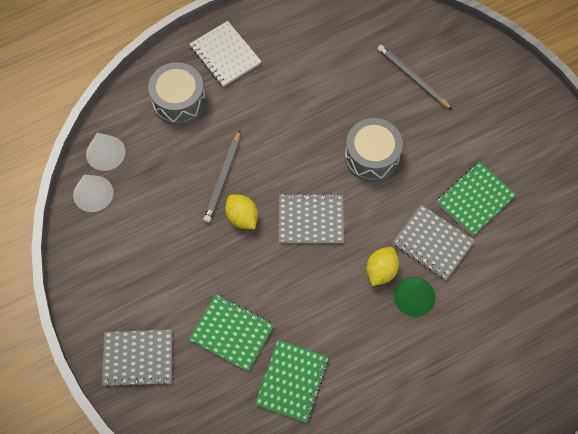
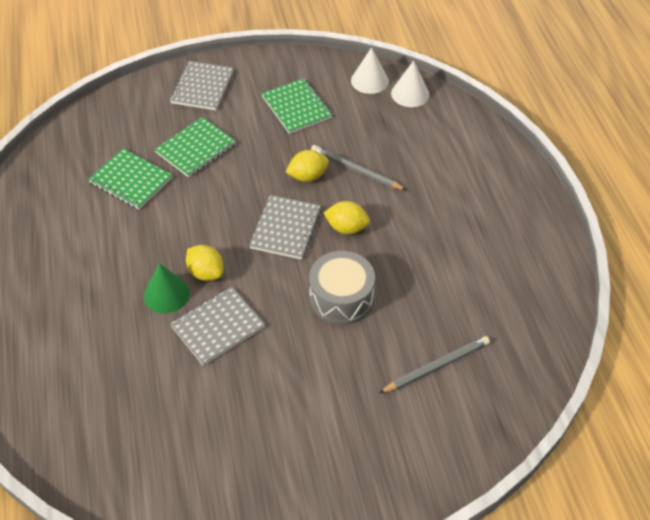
camera: 105 degrees right, 15 degrees down
grey drum [148,62,206,125] -> none
white notebook [190,21,262,87] -> none
green notebook [437,162,517,236] -> green notebook moved to [261,78,332,134]
none -> yellow lemon [324,201,370,234]

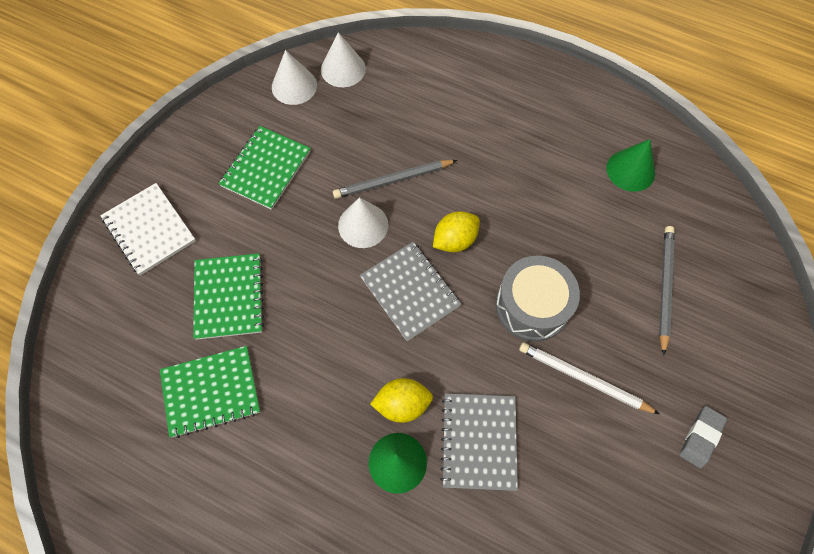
camera: 50 degrees left, 15 degrees up
grey notebook [170,61,234,110] -> white notebook [100,183,196,275]
green notebook [261,78,332,134] -> green notebook turned 75 degrees counterclockwise [219,126,311,210]
yellow lemon [286,150,329,182] -> white cone [338,197,388,248]
none -> white pencil [519,342,659,414]
none -> green cone [606,139,655,192]
none -> grey eraser [679,406,727,469]

